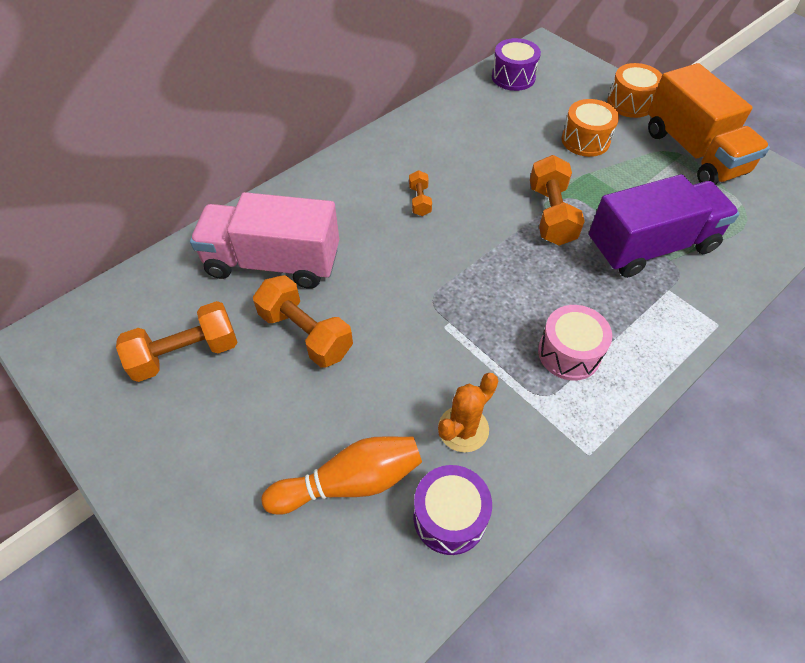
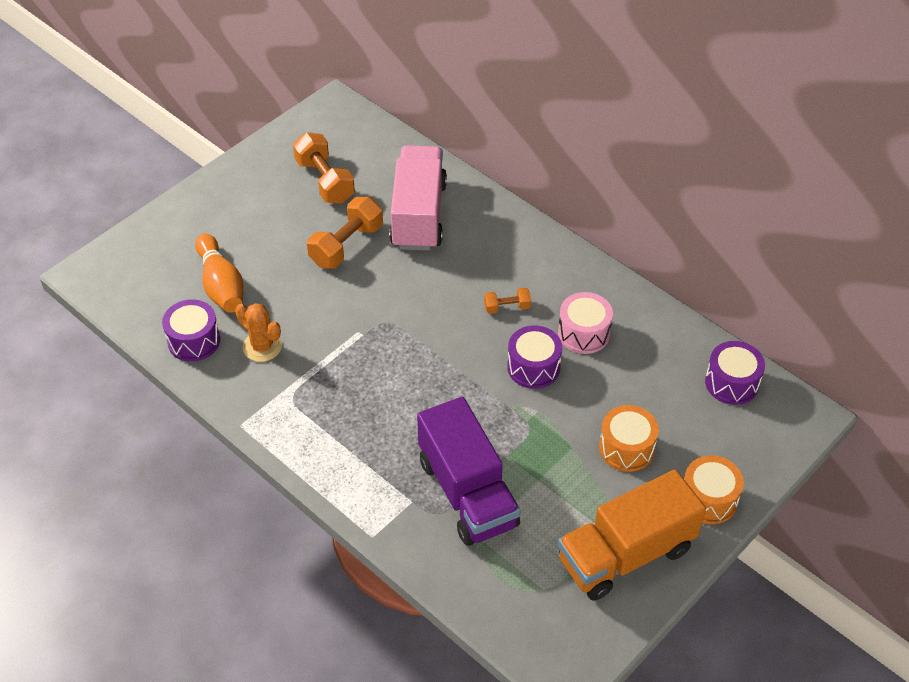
camera: 85 degrees right, 5 degrees down
orange dumbbell [530,155,585,246] -> none
pink drum [538,305,612,381] -> pink drum moved to [558,292,613,354]
none -> purple drum [507,325,562,389]

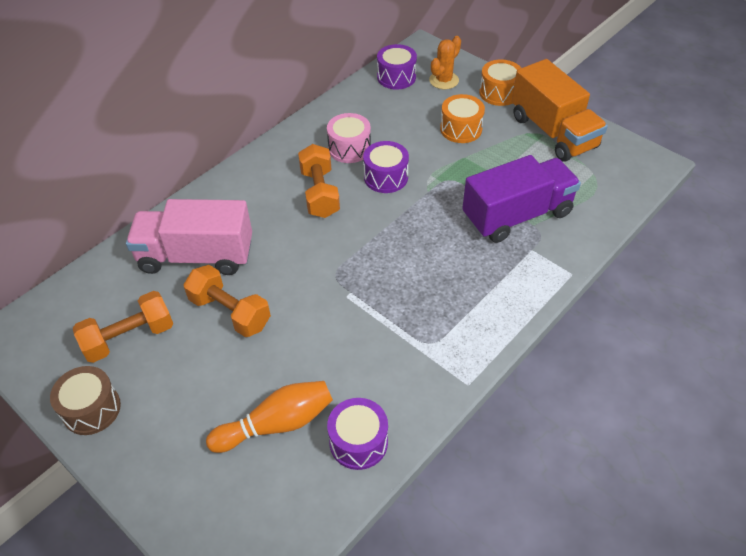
camera: 90 degrees left, 0 degrees up
orange cactus [235,303,282,362] -> orange cactus moved to [429,36,461,89]
orange dumbbell [484,288,531,314] -> orange dumbbell [298,144,340,218], size x1.90
none -> brown drum [50,366,121,435]

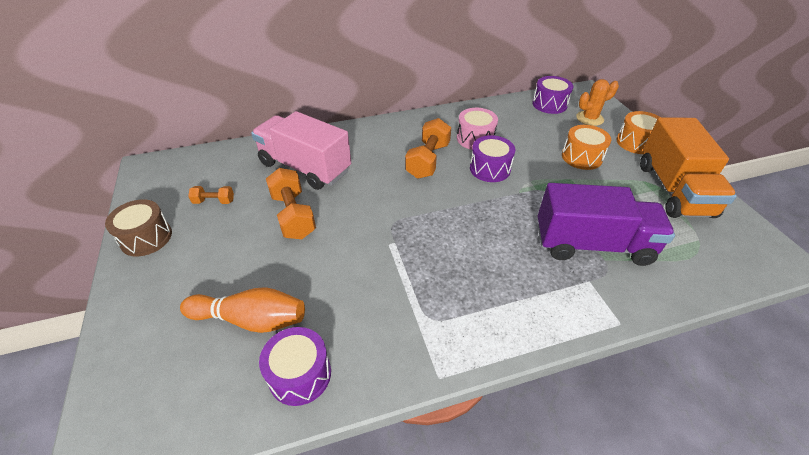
camera: 30 degrees right, 5 degrees down
orange dumbbell [73,291,173,363] -> orange dumbbell [188,186,234,204], size x0.53

